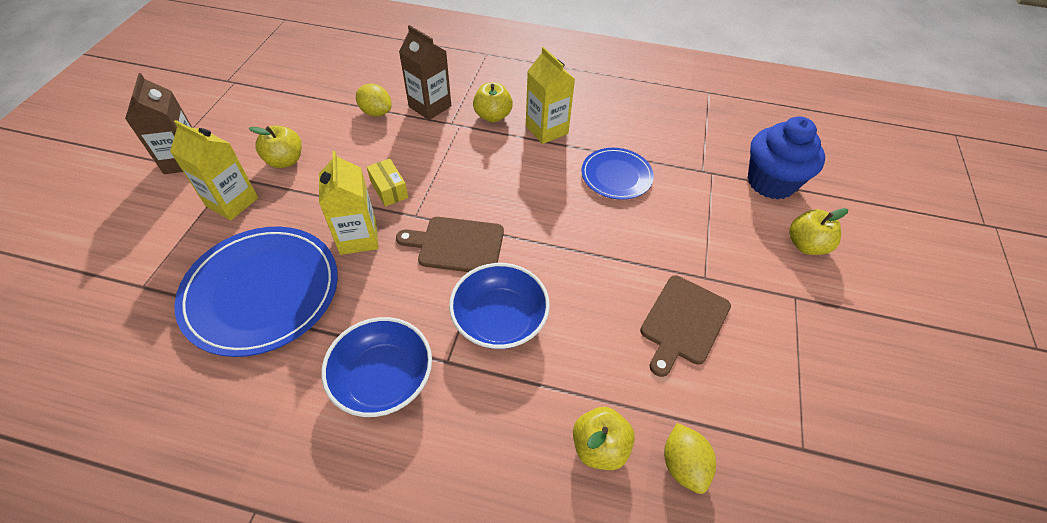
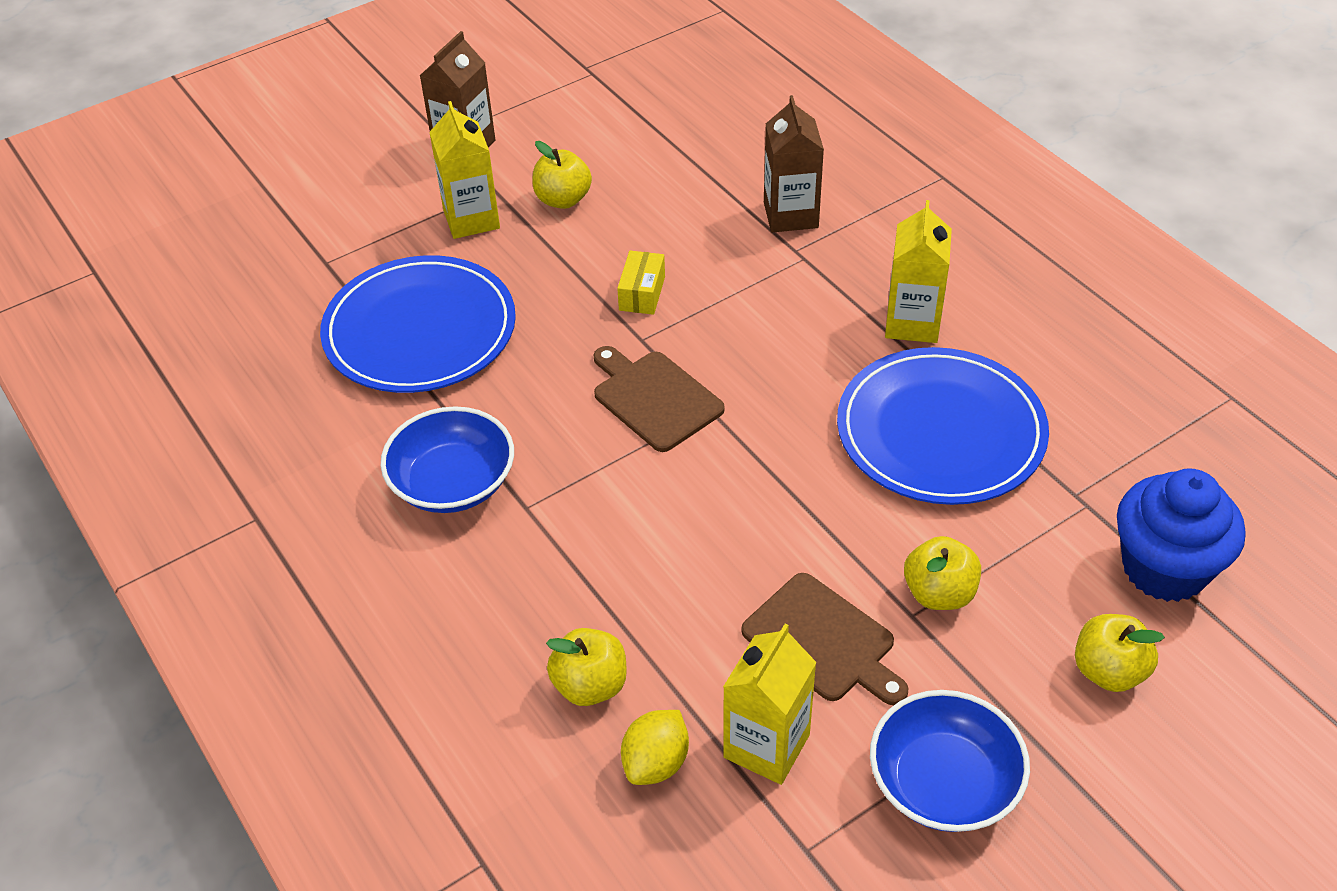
camera: 45 degrees right, 5 degrees down
yellow carton [319,151,379,255] -> yellow carton moved to [723,624,817,785]
yellow lemon [356,84,391,117] -> none
blue bowl [449,263,550,349] -> blue bowl moved to [870,690,1030,832]
yellow apple [473,82,513,122] -> yellow apple moved to [904,536,981,610]
blue plate [581,148,654,200] -> blue plate [837,347,1049,505], size x1.77
brown cutting board [640,275,731,377] -> brown cutting board turned 120 degrees counterclockwise [741,573,908,705]

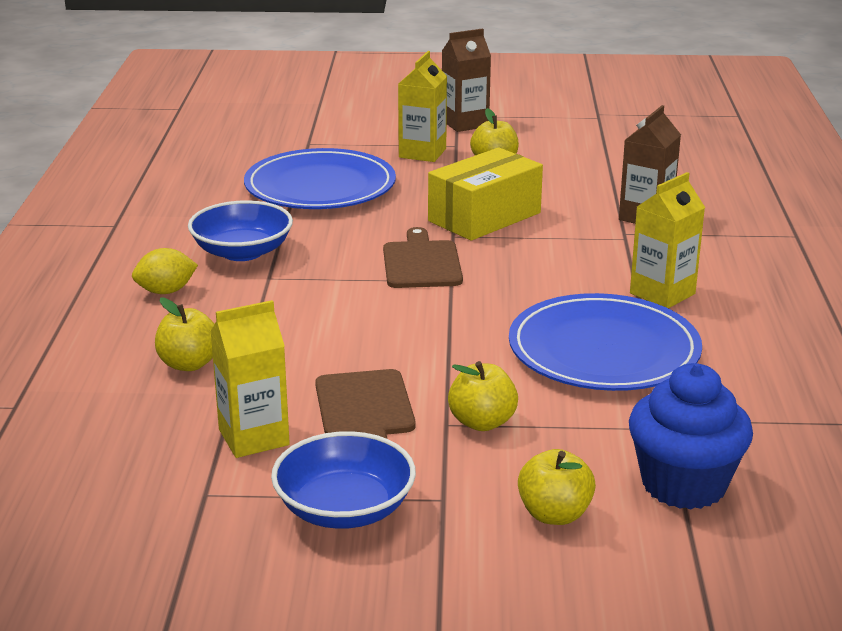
camera: 35 degrees right, 20 degrees down
yellow box [617,251,665,315] -> yellow box [428,147,543,241], size x2.08
yellow lemon [621,710,689,785] -> yellow lemon moved to [132,248,198,294]

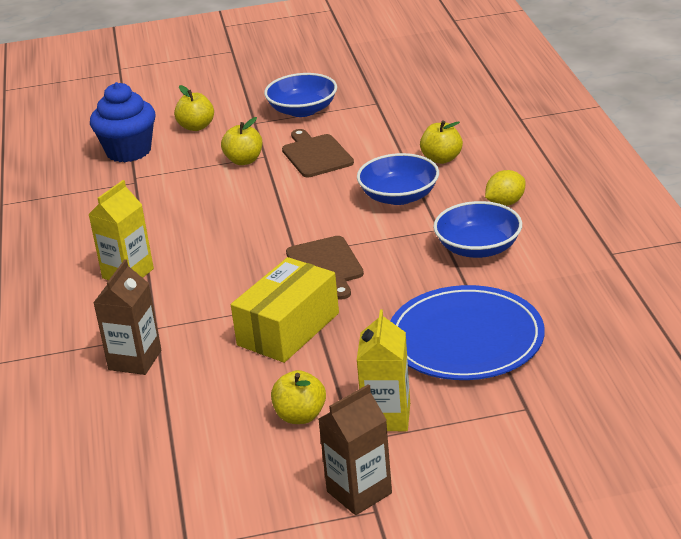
camera: 170 degrees right, 5 degrees up
yellow carton [210,300,290,458] -> none
blue plate [509,293,702,391] -> none
none -> blue bowl [357,153,439,205]

